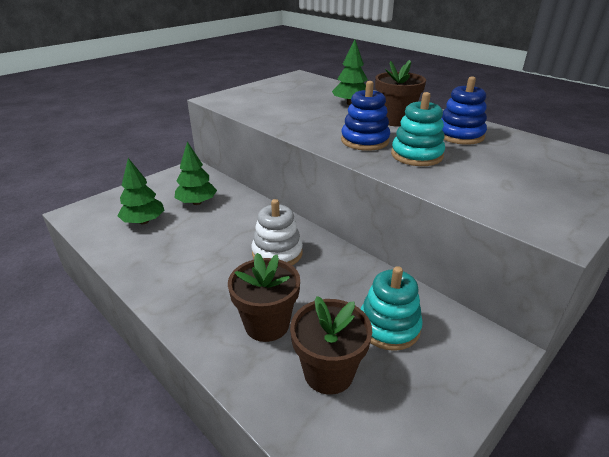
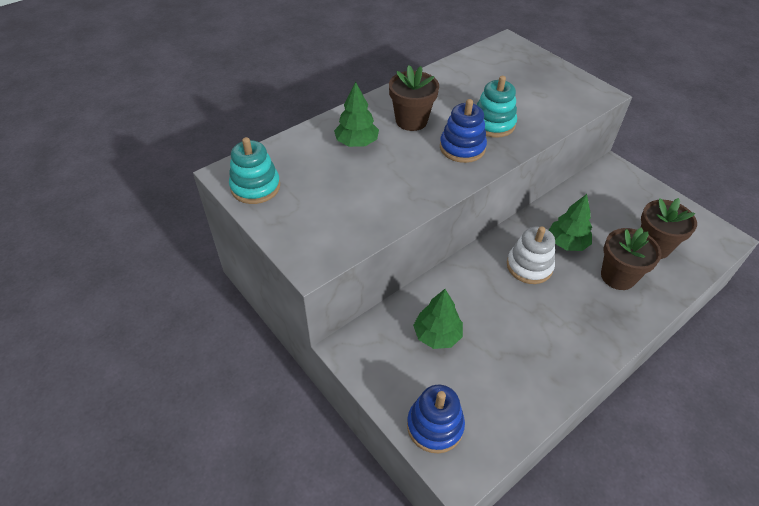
camera: 85 degrees left, 15 degrees up
green tree [117,158,164,224] -> green tree moved to [549,194,592,251]
turquoise stacking toy [361,266,423,351] -> turquoise stacking toy moved to [229,137,280,204]
blue stacking toy [441,77,487,145] -> blue stacking toy moved to [407,385,465,454]

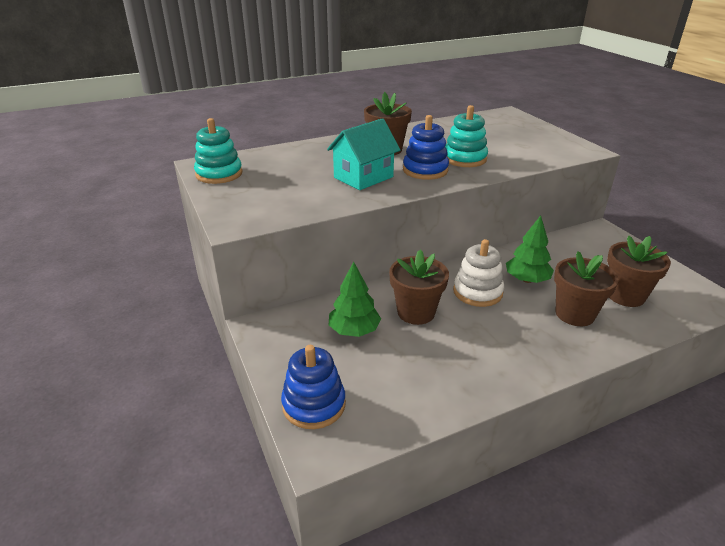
camera: 15 degrees right, 15 degrees down
green tree [334,82,379,147] -> none
none -> turquoise house [327,118,400,190]
none -> brown flower pot [389,250,449,325]

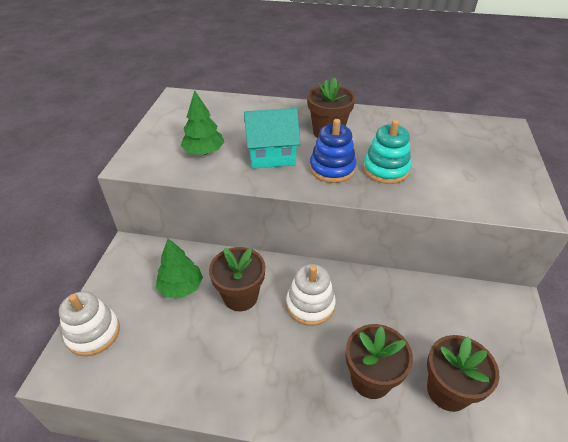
camera: 35 degrees right, 10 degrees up
turquoise stacking toy [194,118,242,184] -> none
blue stacking toy [281,345,346,429] -> white stacking toy [59,291,120,356]
green tree [506,216,554,283] -> green tree moved to [181,90,224,155]

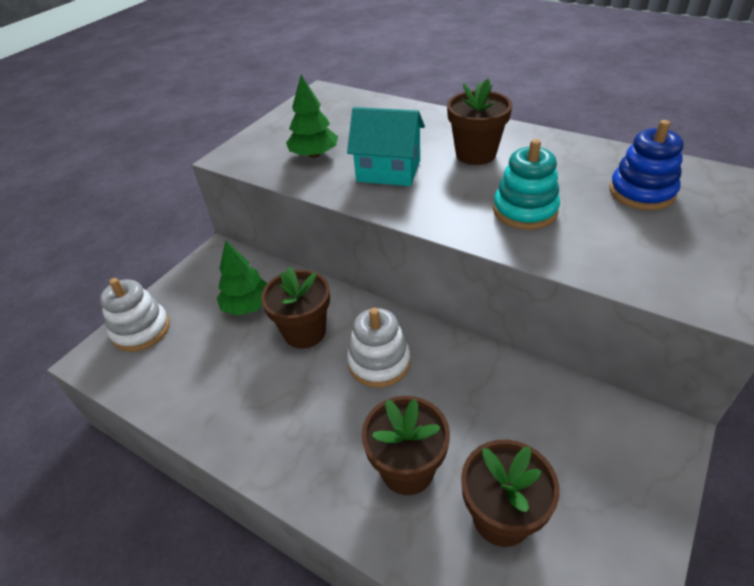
camera: 25 degrees right, 0 degrees up
blue stacking toy [309,119,356,183] -> blue stacking toy moved to [610,120,684,210]

